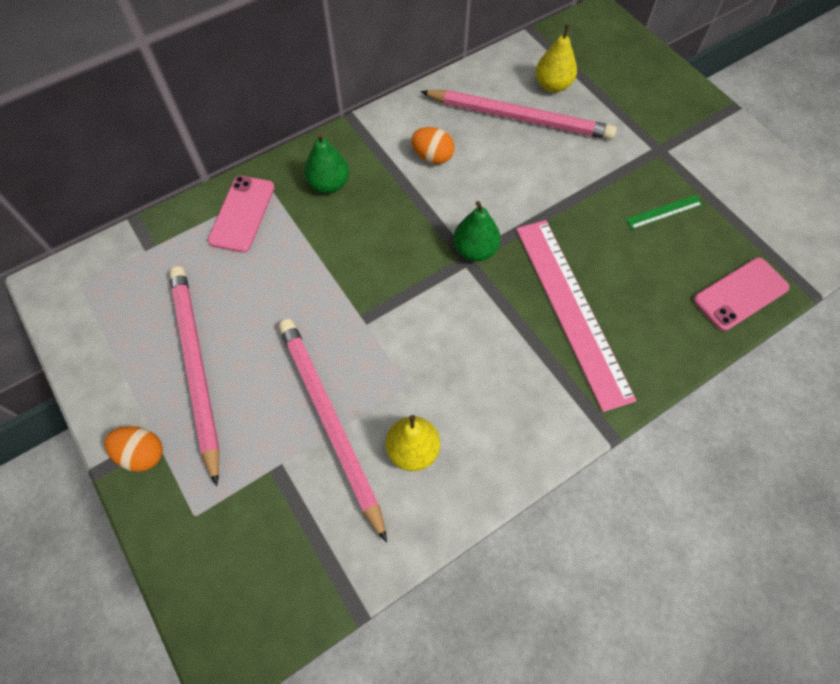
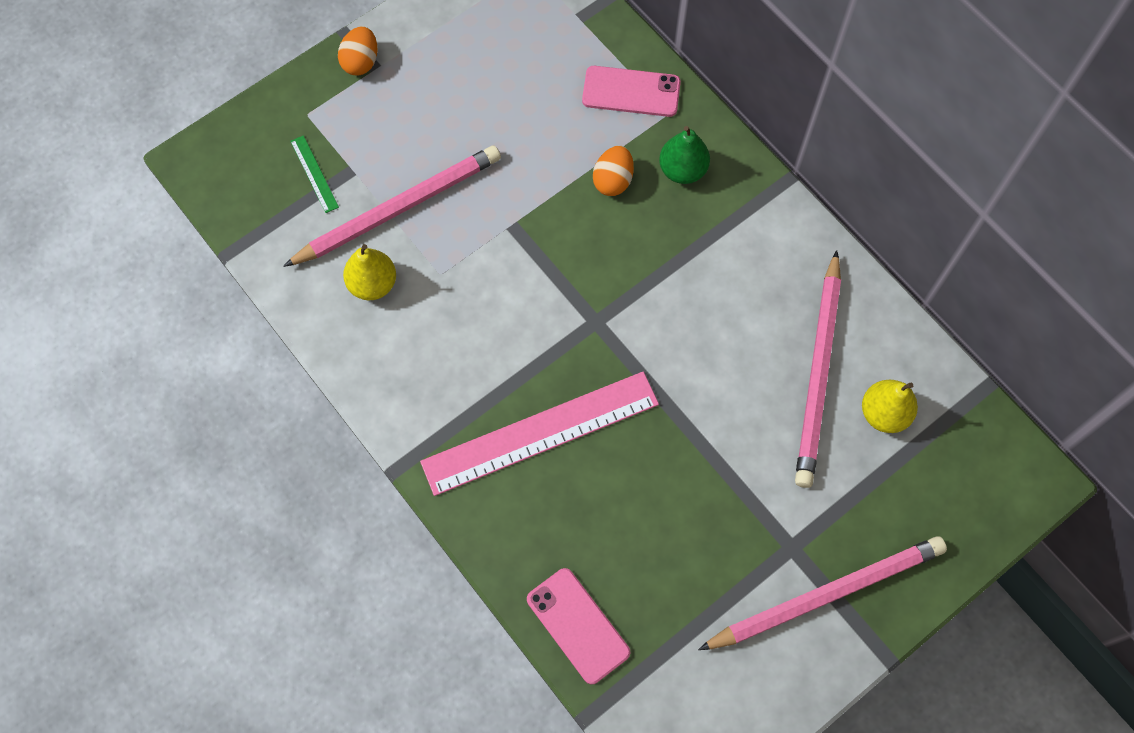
camera: 85 degrees right, 5 degrees up
pink pencil [169,266,220,486] -> pink pencil moved to [698,536,947,650]
orange egg [411,127,454,164] -> orange egg moved to [593,146,634,196]
green pear [453,201,501,261] -> none
green ruler [626,195,703,229] -> green ruler moved to [290,135,339,213]

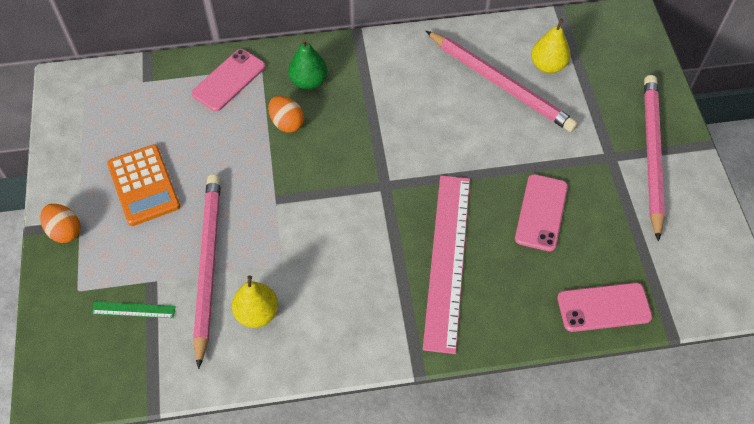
camera: 60 degrees left, 10 degrees down
none -> orange calculator [107,144,180,226]
none -> pink phone [515,174,568,252]

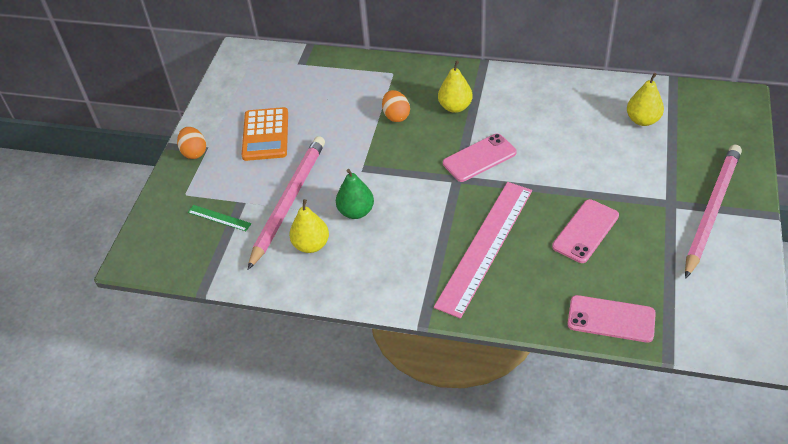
camera: 25 degrees right, 10 degrees down
pink phone [191,49,265,112] -> pink phone moved to [443,134,517,182]
green pear [288,39,328,90] -> green pear moved to [336,169,374,219]
pink pencil [426,31,578,132] -> none
none -> yellow pear [438,61,472,113]

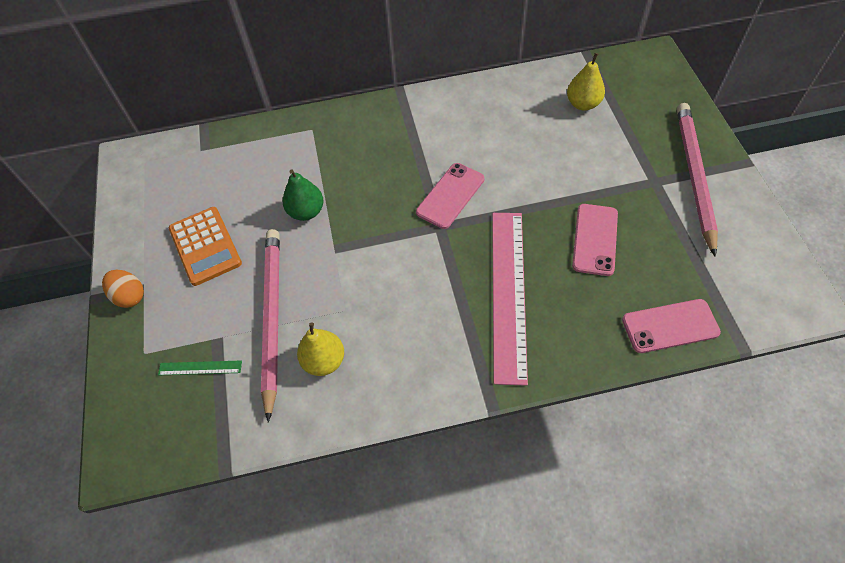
camera: 25 degrees left, 10 degrees up
green pear [336,169,374,219] -> green pear moved to [283,169,323,221]
orange egg [382,90,410,122] -> none
yellow pear [438,61,472,113] -> none

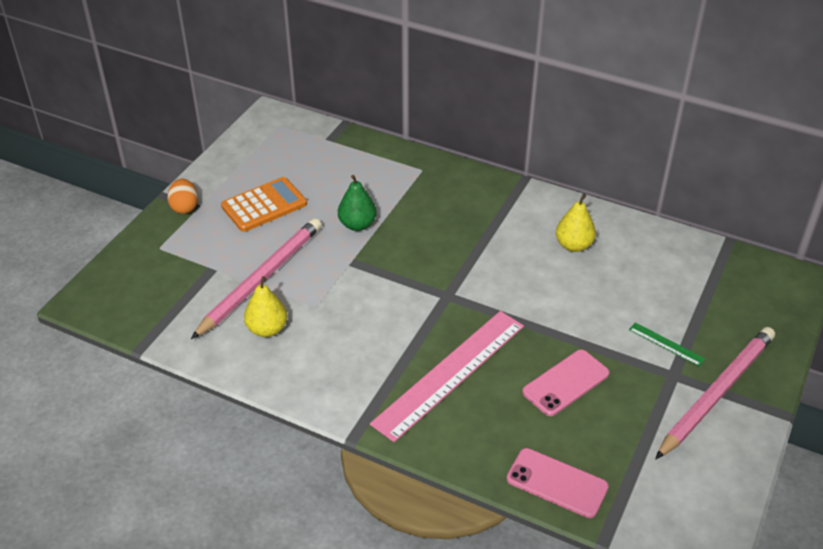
camera: 35 degrees right, 15 degrees down
green ruler [158,360,242,375] -> green ruler moved to [629,322,705,367]
orange calculator [169,207,242,286] -> orange calculator turned 135 degrees counterclockwise [221,177,307,232]
pink phone [416,163,484,229] -> none
yellow pear [567,53,605,111] -> yellow pear moved to [556,194,596,252]

